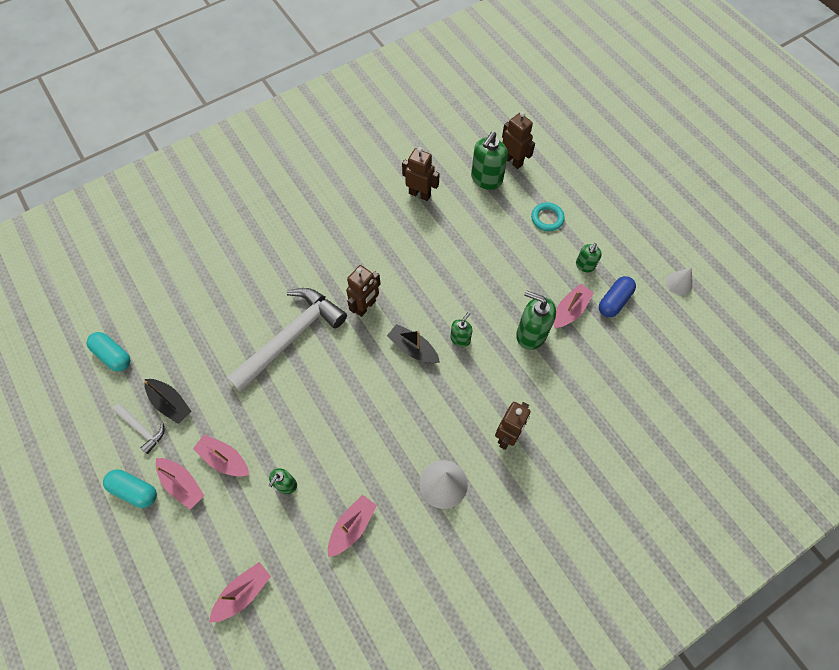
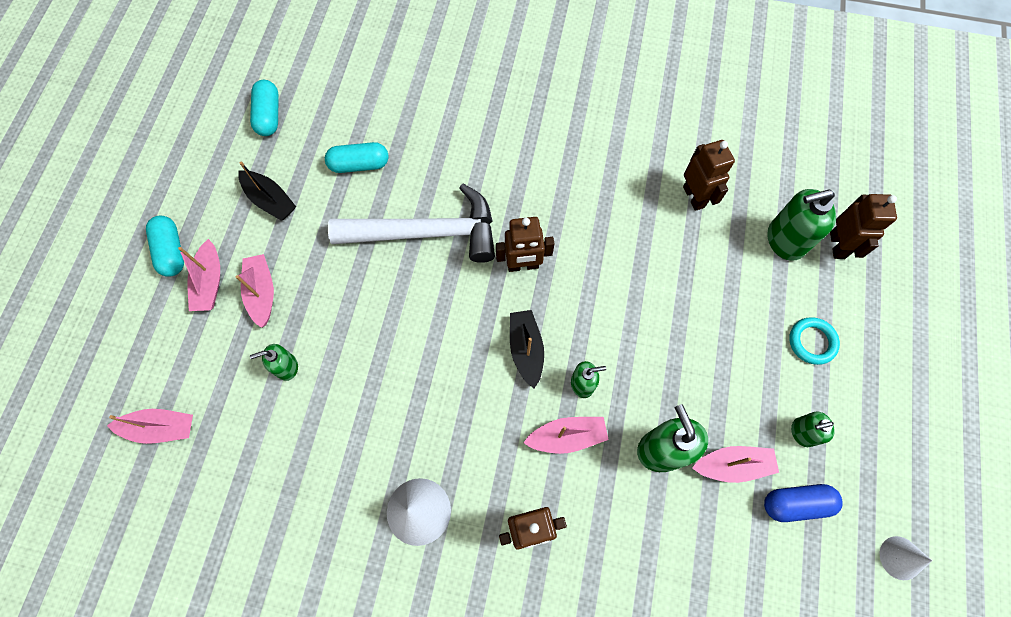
camera: 45 degrees right, 5 degrees up
white hammer [112,403,164,454] -> none
black boat [144,379,192,424] -> black boat turned 45 degrees counterclockwise [238,161,296,221]
pink boat [328,495,377,557] -> pink boat moved to [523,417,609,454]
none -> turquoise capsule [325,142,388,173]

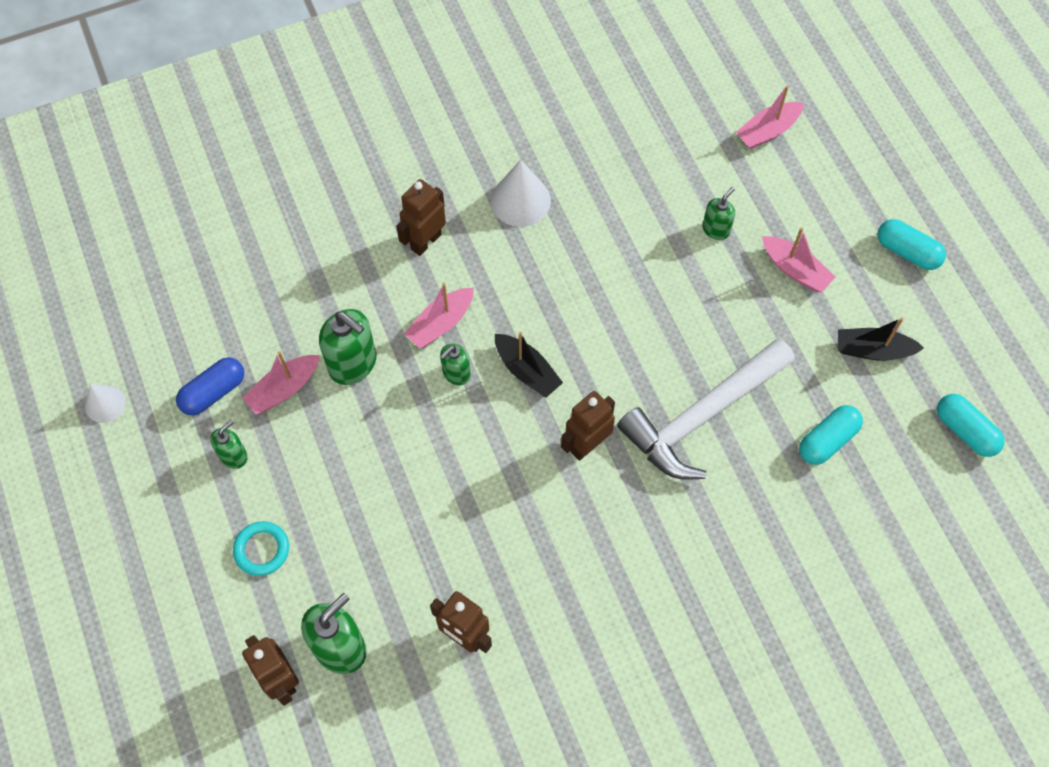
camera: 145 degrees right, 5 degrees down
pink boat [178,239,220,311] -> none

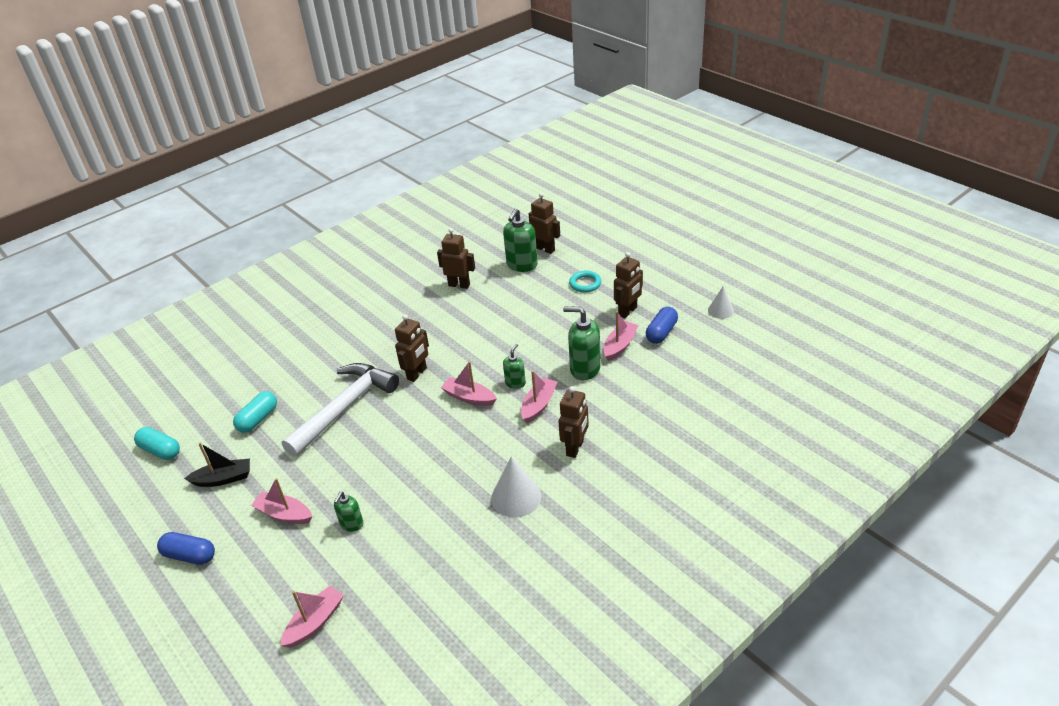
camera: 165 degrees right, 25 degrees down
green soap dispenser [210,420,248,469] -> brown robot [614,252,643,318]
black boat [495,332,563,398] -> pink boat [441,361,497,406]
turquoise capsule [877,219,946,270] -> blue capsule [157,532,215,565]

